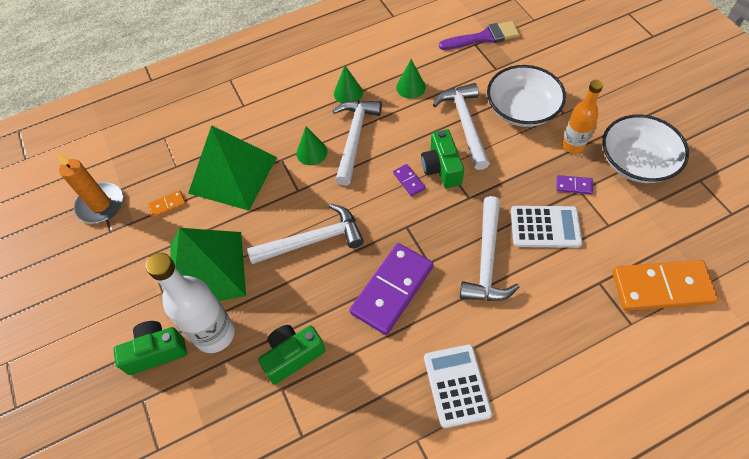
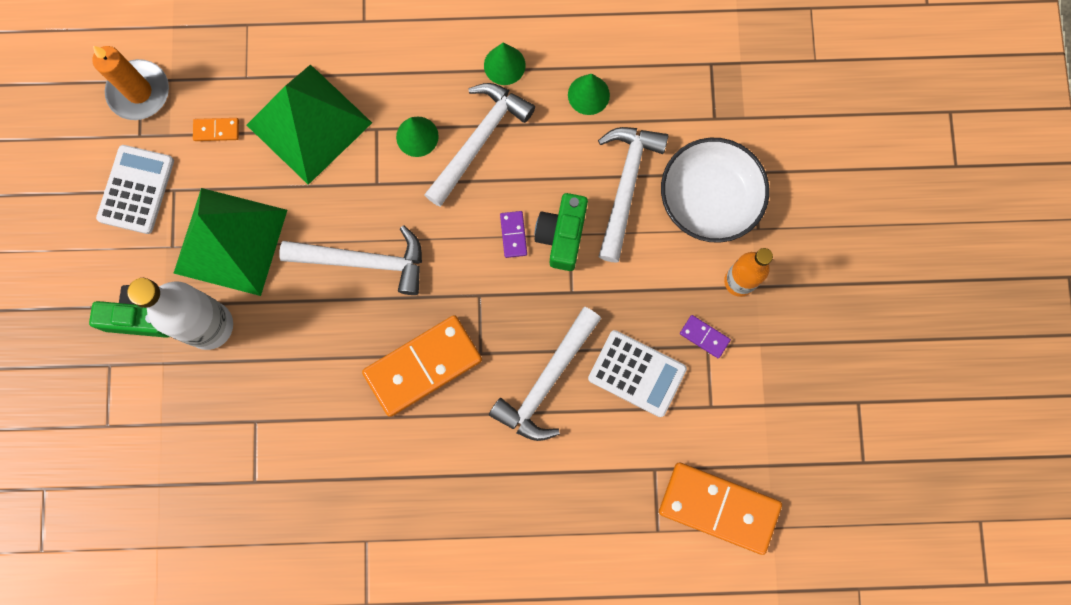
camera: 20 degrees right, 20 degrees up
green camera [258,325,325,384] -> none
purple domino [349,243,434,335] -> orange domino [362,315,482,417]
white calculator [424,344,492,428] -> white calculator moved to [96,145,174,234]
purple brush [439,21,520,50] -> none
white bowl [602,115,689,183] -> none

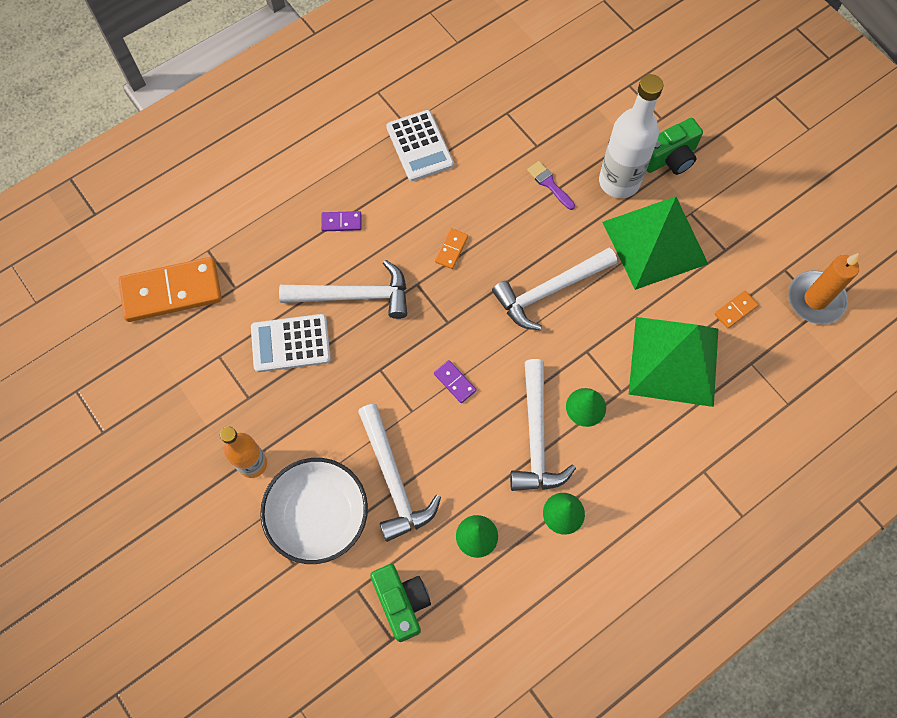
camera: 145 degrees right, 10 degrees down
white calculator [96,145,174,234] -> white calculator moved to [386,110,454,181]
orange domino [362,315,482,417] -> orange domino [435,228,468,269], size x0.43
white hammer [489,307,601,441] -> white hammer turned 90 degrees clockwise [279,260,407,319]
green camera [534,193,588,271] -> green camera moved to [370,564,431,642]
purple domino [680,315,731,358] -> purple domino moved to [321,211,361,232]
none -> purple brush [527,161,575,210]

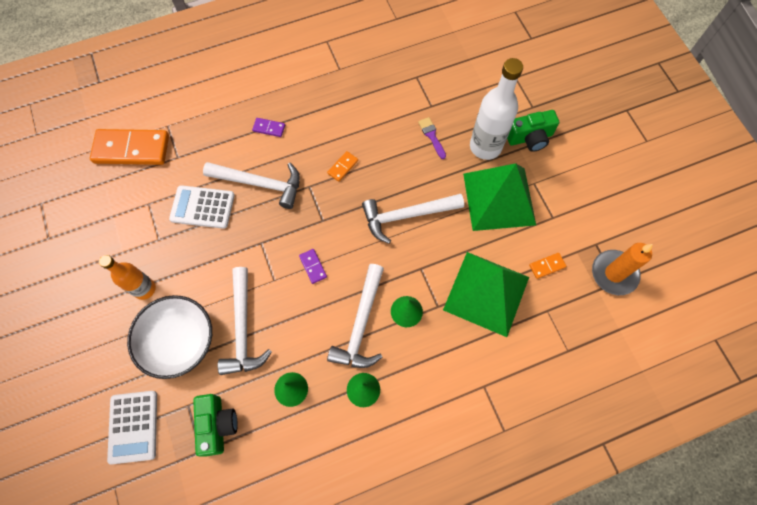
camera: 15 degrees right, 0 degrees up
white calculator [386,110,454,181] -> white calculator moved to [107,391,157,464]

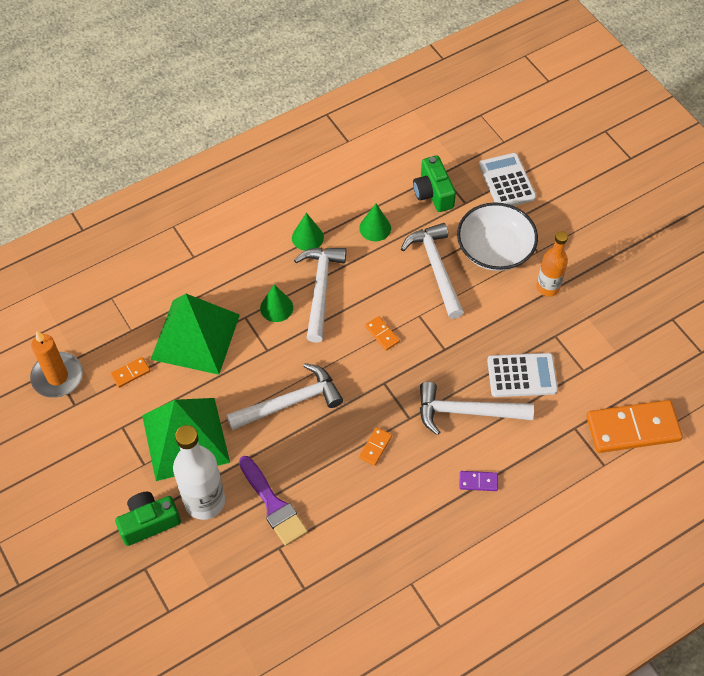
camera: 170 degrees right, 10 degrees down
purple domino [299,249,327,284] -> orange domino [365,316,400,351]
purple brush [418,117,446,159] -> purple brush [239,456,308,546], size x1.71

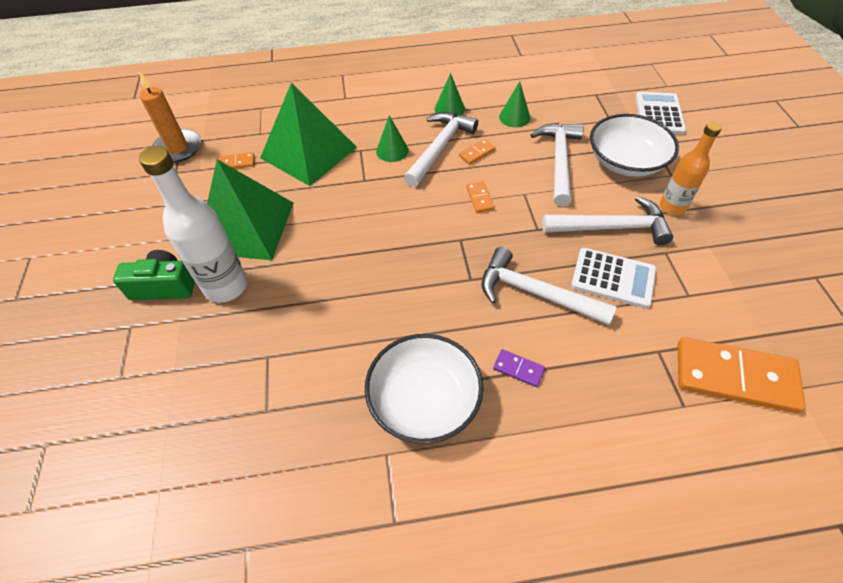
camera: 25 degrees right, 5 degrees down
white hammer [226,363,343,430] -> white hammer moved to [542,196,673,245]
purple brush [239,456,308,546] -> none
orange domino [359,427,392,466] -> orange domino moved to [459,139,496,164]
green camera [413,155,456,212] -> none
none -> white bowl [365,334,484,444]

